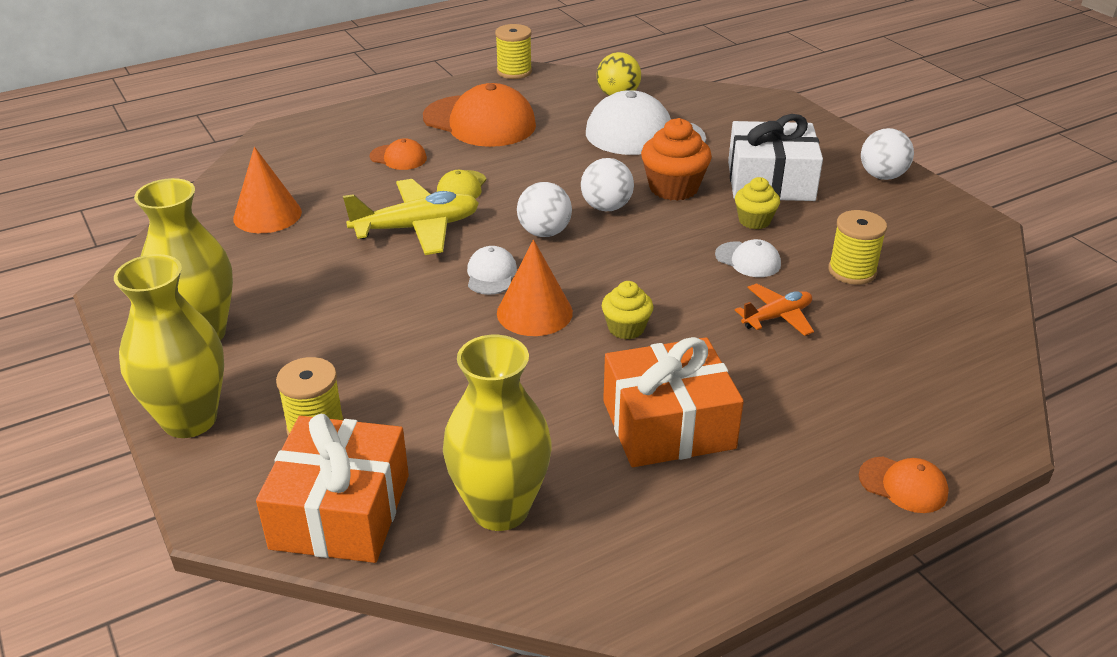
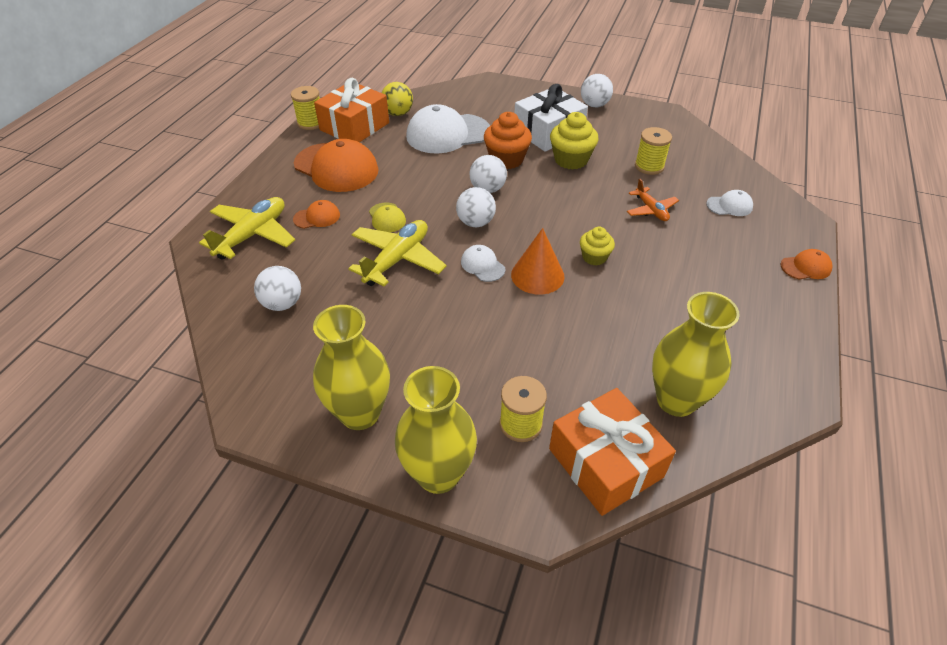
camera: 40 degrees left, 10 degrees up
orange cone [233,147,302,233] -> white ball [254,266,301,311]
orange cap [423,83,536,147] -> orange cap turned 45 degrees clockwise [294,139,378,192]
orange gift [603,337,744,467] -> orange gift moved to [314,78,389,142]
white cap [715,239,781,277] -> white cap moved to [706,190,753,216]
yellow cupcake [735,177,780,229] -> yellow cupcake [550,112,598,170], size x1.62
orange plane [735,283,814,336] -> orange plane turned 135 degrees clockwise [627,179,679,221]
none -> yellow plane [199,197,295,260]

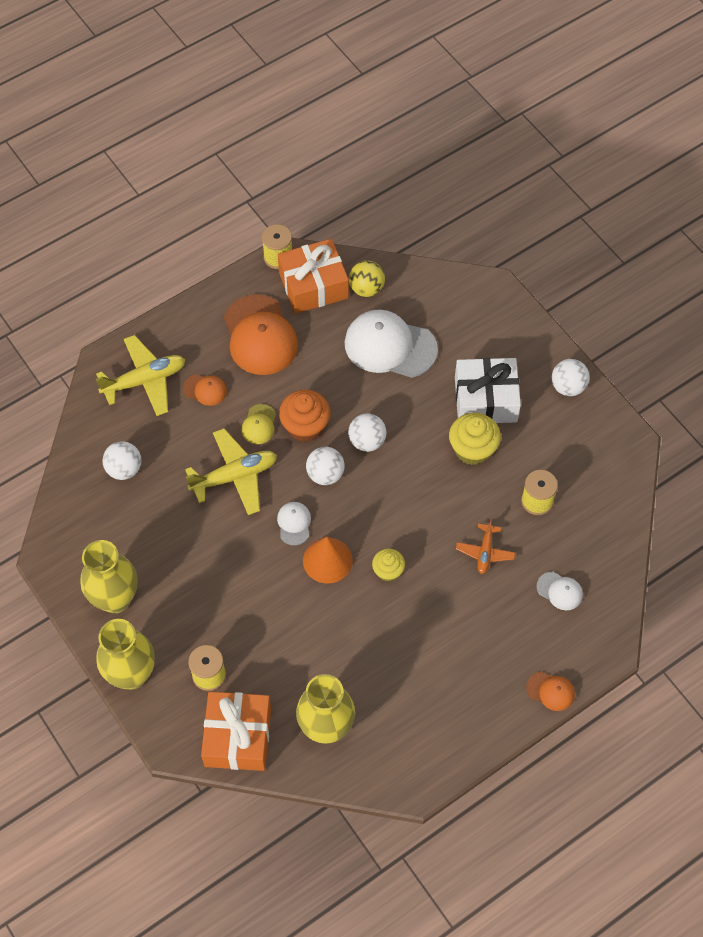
camera: 35 degrees right, 15 degrees up
orange cupcake [484,112,532,169] -> orange cupcake moved to [279,390,331,442]

